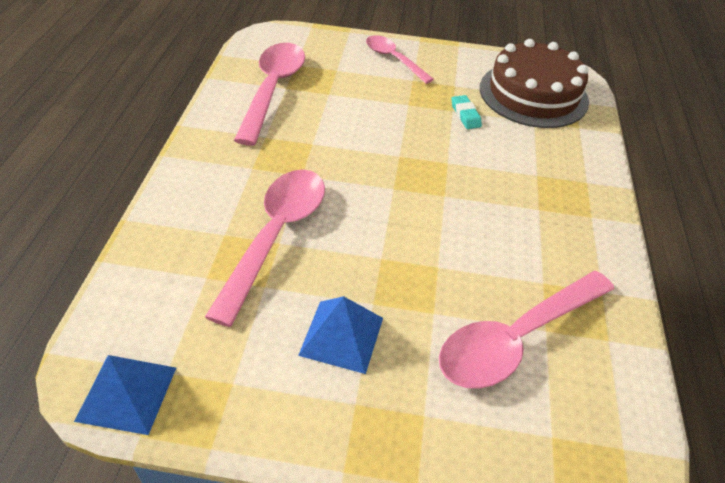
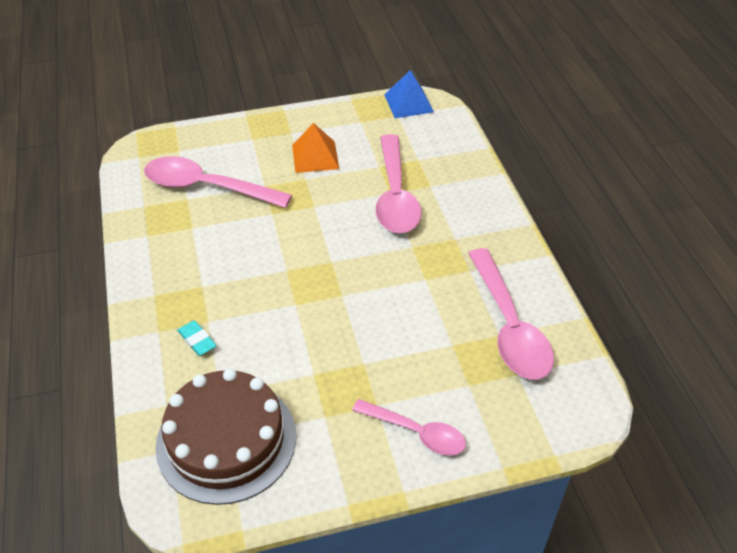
camera: 160 degrees right, 0 degrees up
blue pyramid [298,296,383,374] -> orange pyramid [292,123,339,173]
pink spoon [439,271,614,389] -> pink spoon turned 105 degrees counterclockwise [144,156,292,208]
turquoise eraser [452,95,482,129] -> turquoise eraser moved to [177,320,217,356]

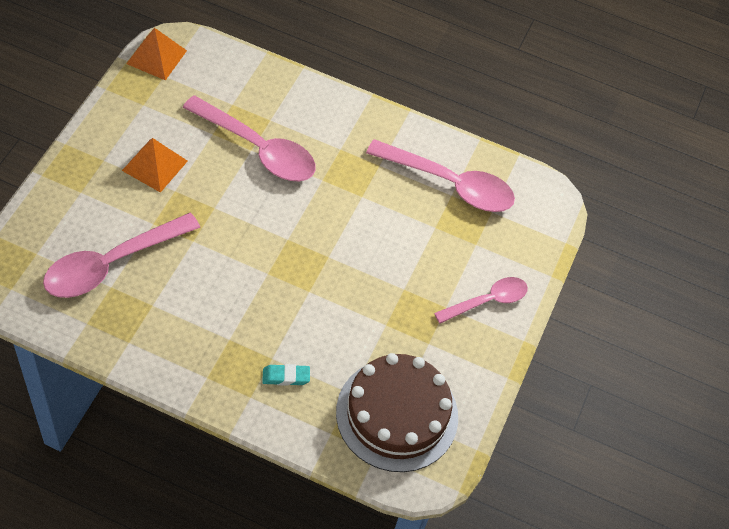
camera: 60 degrees left, 10 degrees up
blue pyramid [384,70,434,118] -> orange pyramid [126,28,187,81]

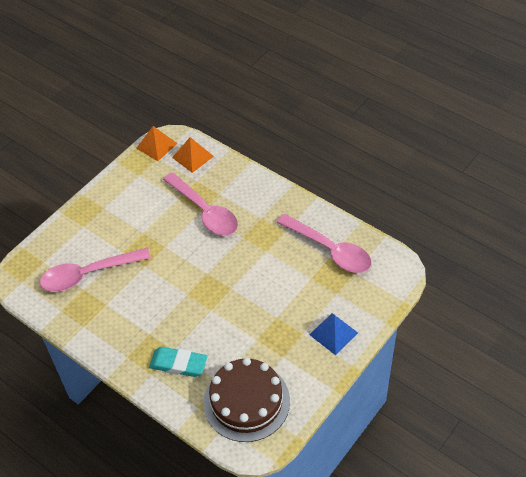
camera: 25 degrees right, 5 degrees down
orange pyramid [122,138,188,193] -> orange pyramid moved to [172,137,214,173]
turquoise eraser [262,364,310,386] -> turquoise eraser [149,347,207,377], size x1.76
pink spoon [434,277,528,324] -> blue pyramid [309,313,358,355]

